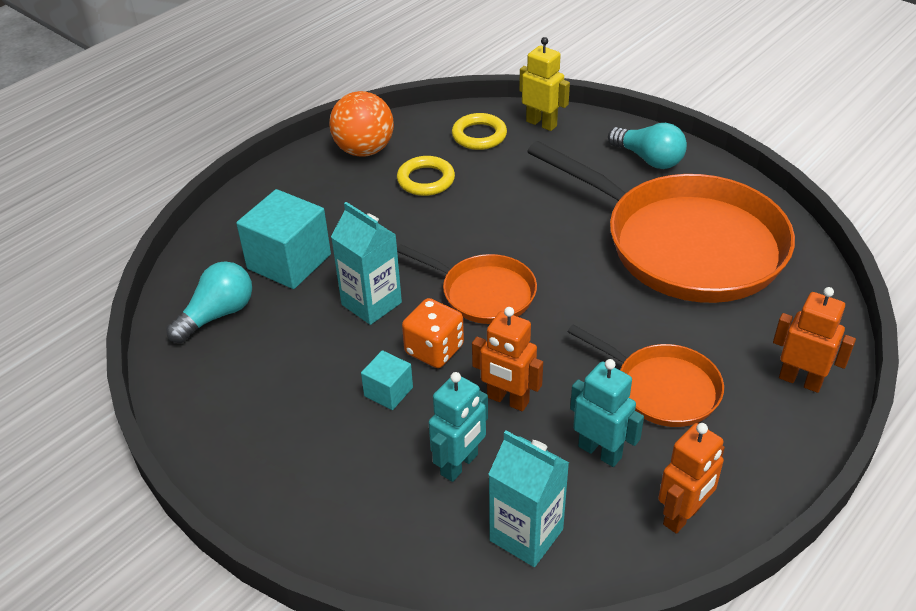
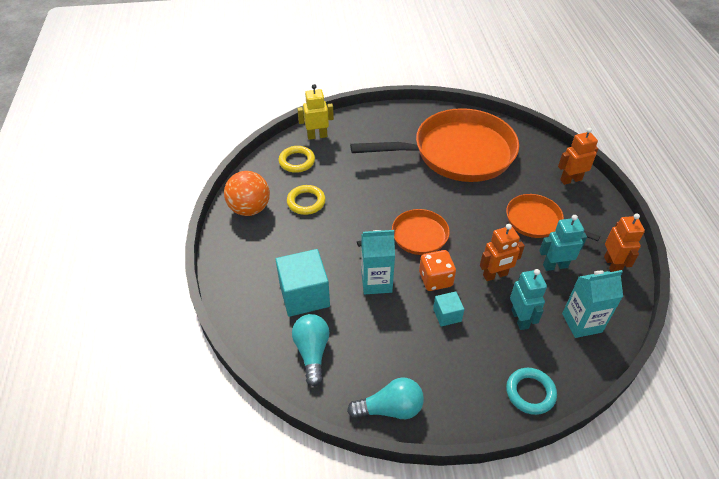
camera: 50 degrees left, 5 degrees up
orange pan [567,324,724,427] -> orange pan turned 135 degrees counterclockwise [506,194,600,241]
turquoise light bulb [608,123,687,169] -> turquoise light bulb moved to [347,377,424,419]
none -> turquoise ring [506,368,557,415]

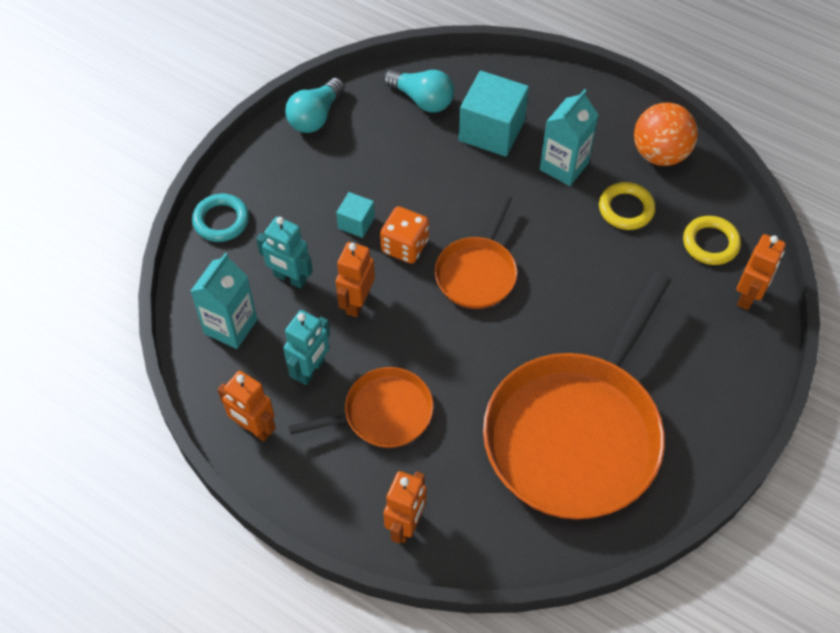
camera: 130 degrees right, 10 degrees up
yellow robot [297,84,334,140] -> orange robot [737,234,786,310]
turquoise carton [361,230,395,294] -> turquoise carton moved to [540,89,599,186]

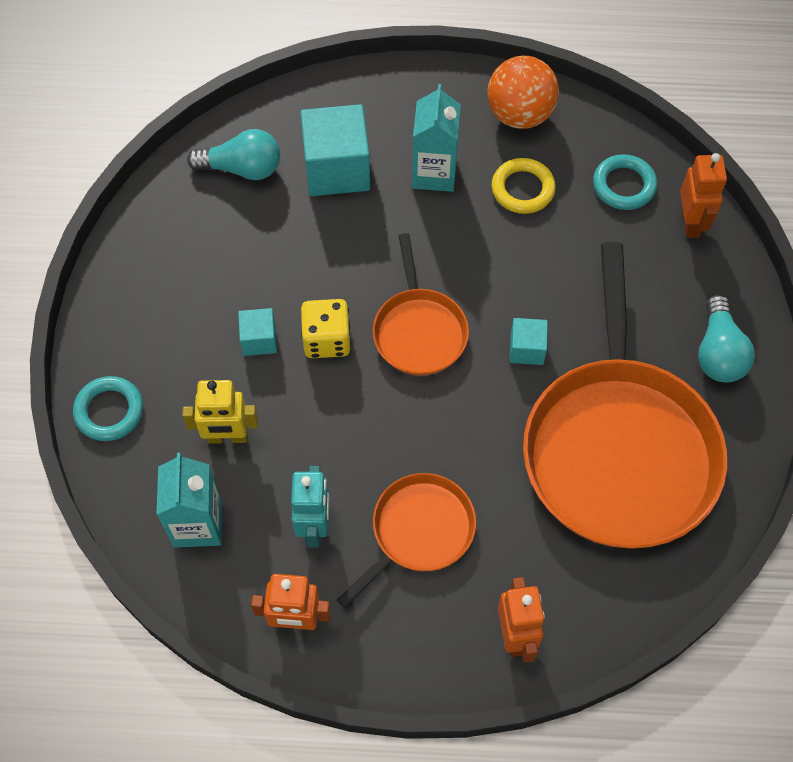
camera: 30 degrees left, 5 degrees up
turquoise robot [256,216,313,289] -> yellow robot [182,380,258,444]
turquoise light bulb [285,78,345,133] -> turquoise light bulb moved to [698,295,755,382]
orange robot [336,242,375,317] -> none
orange dice [380,206,429,264] -> yellow dice [301,299,351,358]
yellow ring [683,216,741,265] -> turquoise ring [593,154,657,210]
none -> turquoise cube [510,318,548,365]

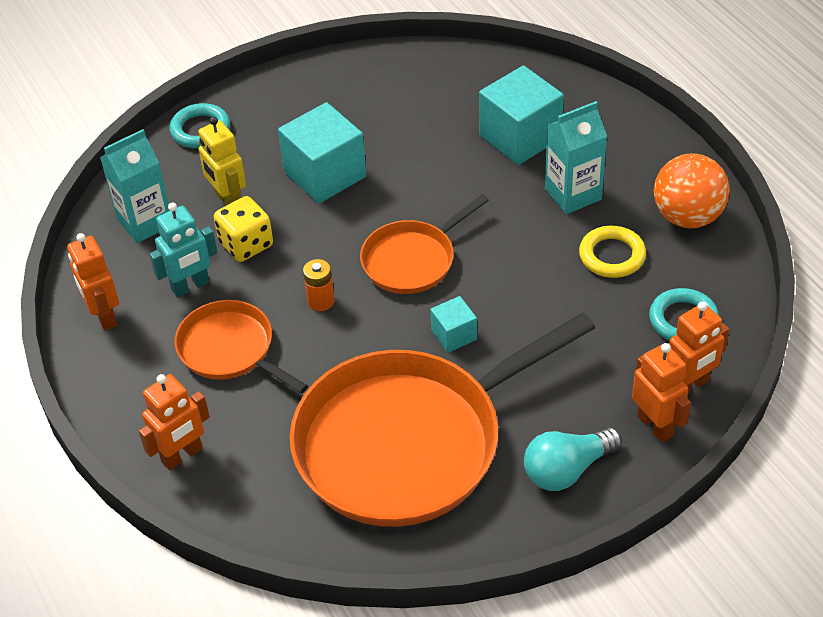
camera: 60 degrees right, 15 degrees down
turquoise light bulb [187,129,280,180] -> none
turquoise cube [238,308,277,356] -> turquoise cube [278,102,366,204], size x1.94
yellow dice [301,299,351,358] -> yellow dice moved to [214,196,273,262]
orange pan [337,473,476,608] -> orange pan turned 150 degrees counterclockwise [175,300,308,393]
none -> orange battery [303,259,335,311]
none -> orange robot [632,343,691,442]

